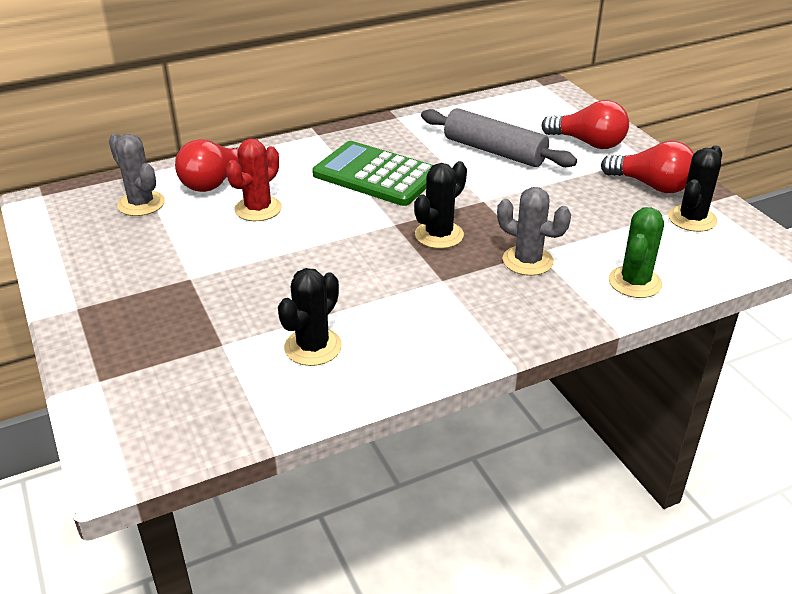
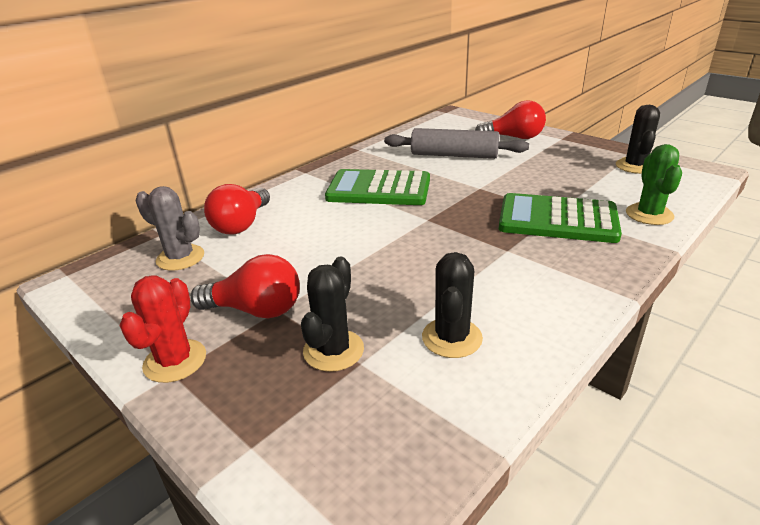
camera: 20 degrees left, 5 degrees down
red cactus [226,138,282,221] -> red cactus moved to [119,275,206,383]
black cactus [414,161,467,249] -> black cactus moved to [301,256,364,372]
grey cactus [497,187,571,276] -> green calculator [499,193,622,243]
red light bulb [601,141,694,193] -> red light bulb moved to [190,254,300,318]

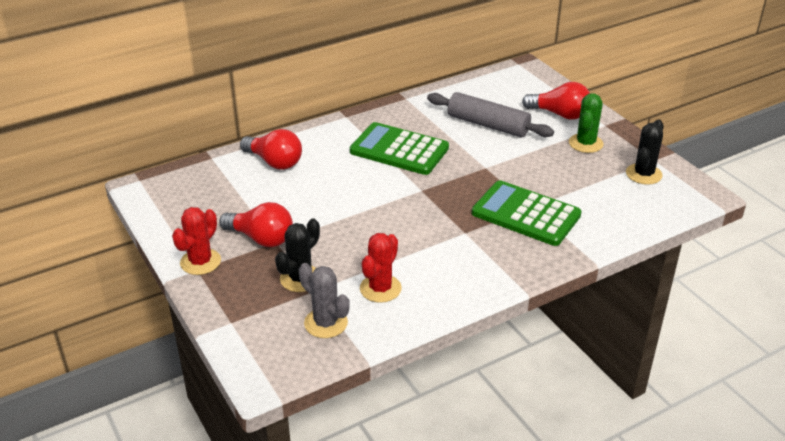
camera: 15 degrees right, 5 degrees up
grey cactus [135,186,204,271] -> grey cactus moved to [299,263,350,338]
red light bulb [204,184,270,234] -> red light bulb turned 90 degrees counterclockwise [240,129,302,170]
black cactus [422,252,483,358] -> red cactus [360,233,402,303]
green cactus [626,144,682,225] -> green cactus moved to [569,93,604,153]

